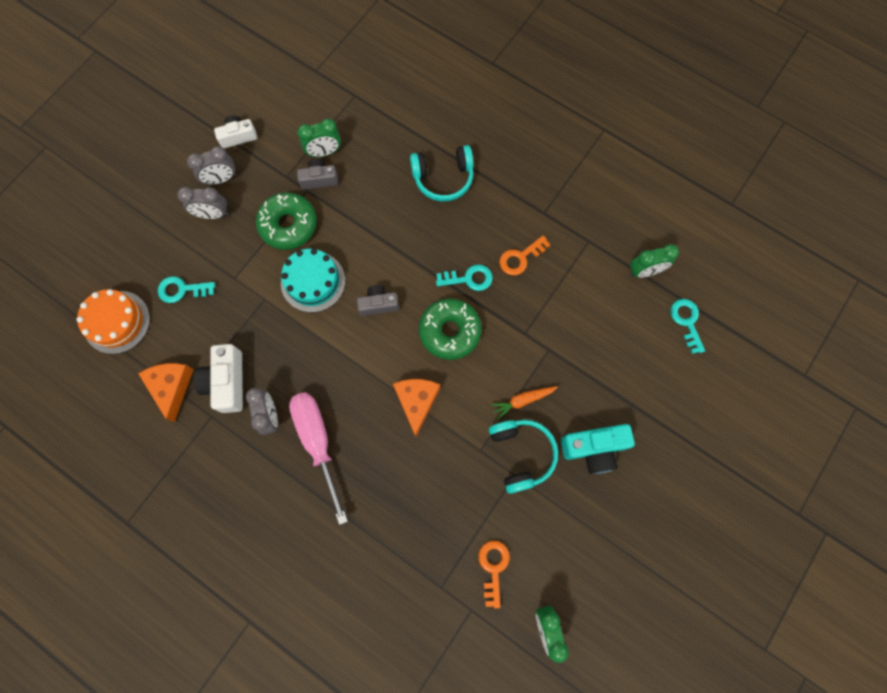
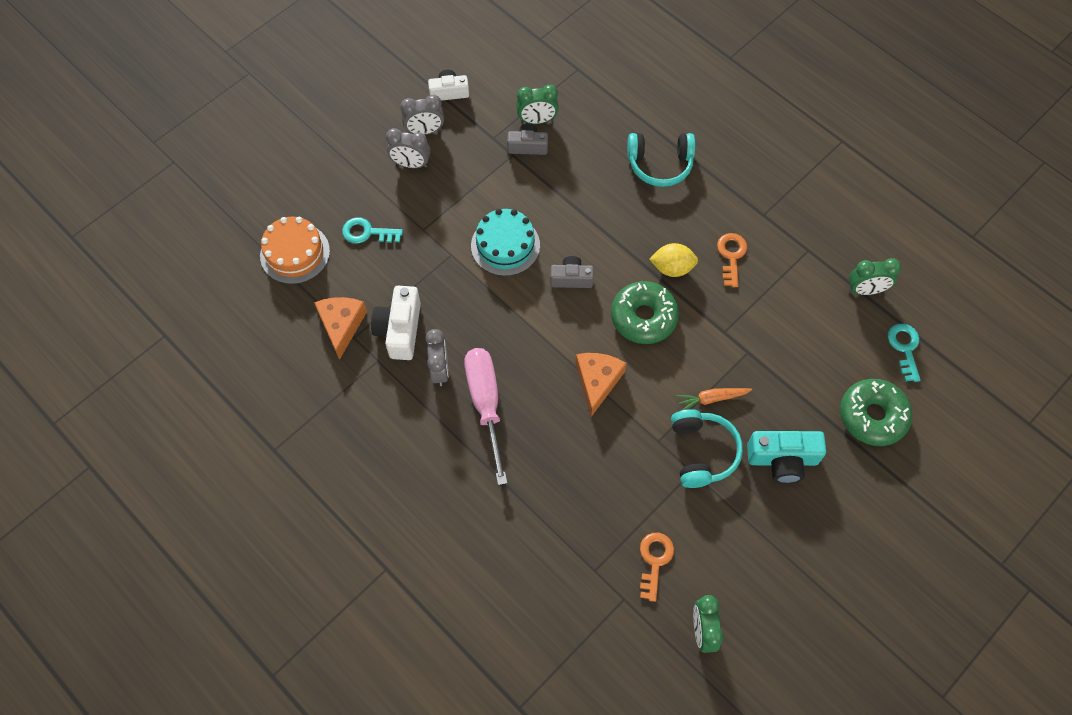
camera: 10 degrees right, 10 degrees down
green donut [256,192,317,250] -> green donut moved to [840,379,913,446]
turquoise key [436,264,493,291] -> yellow lemon [649,243,698,277]
orange key [499,235,550,275] -> orange key turned 120 degrees clockwise [717,233,747,287]

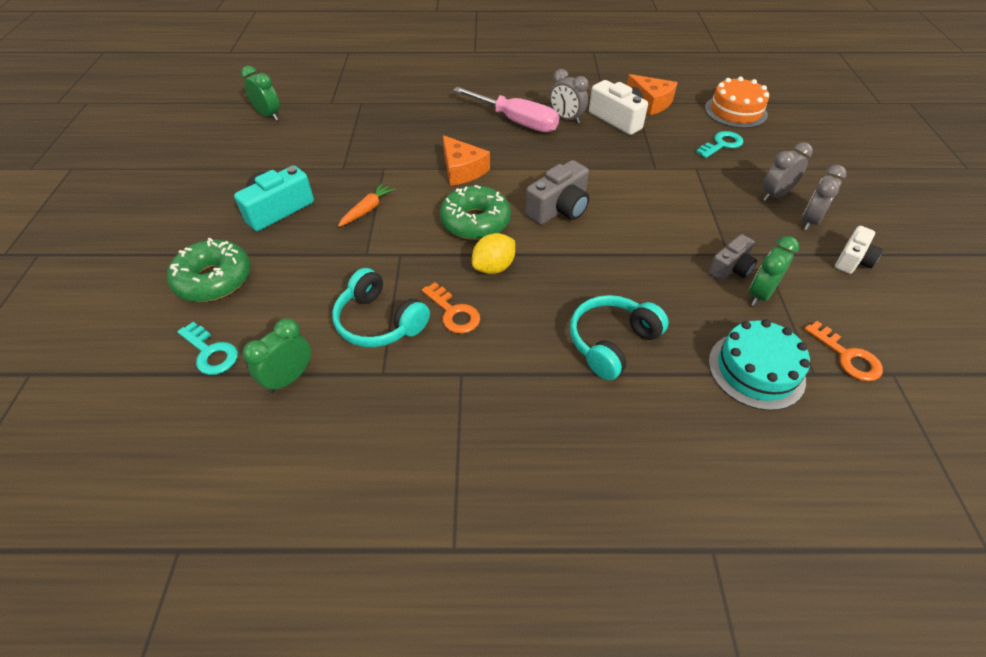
camera: 135 degrees right, 15 degrees down
turquoise cake [471,209,540,276] -> turquoise cake moved to [709,319,810,410]
grey camera [550,256,594,288] -> grey camera [525,160,590,225], size x1.54
orange key [640,533,674,602] -> orange key moved to [804,321,883,381]
turquoise headphones [671,409,743,488] -> turquoise headphones moved to [332,268,430,347]

